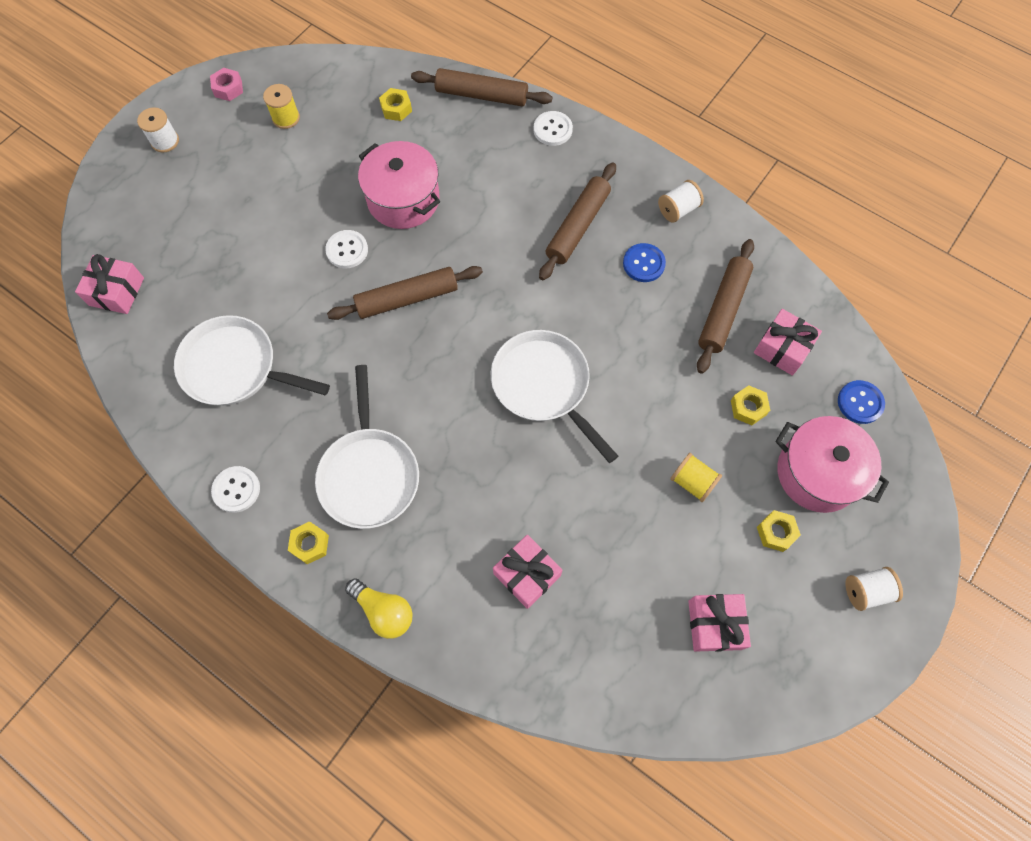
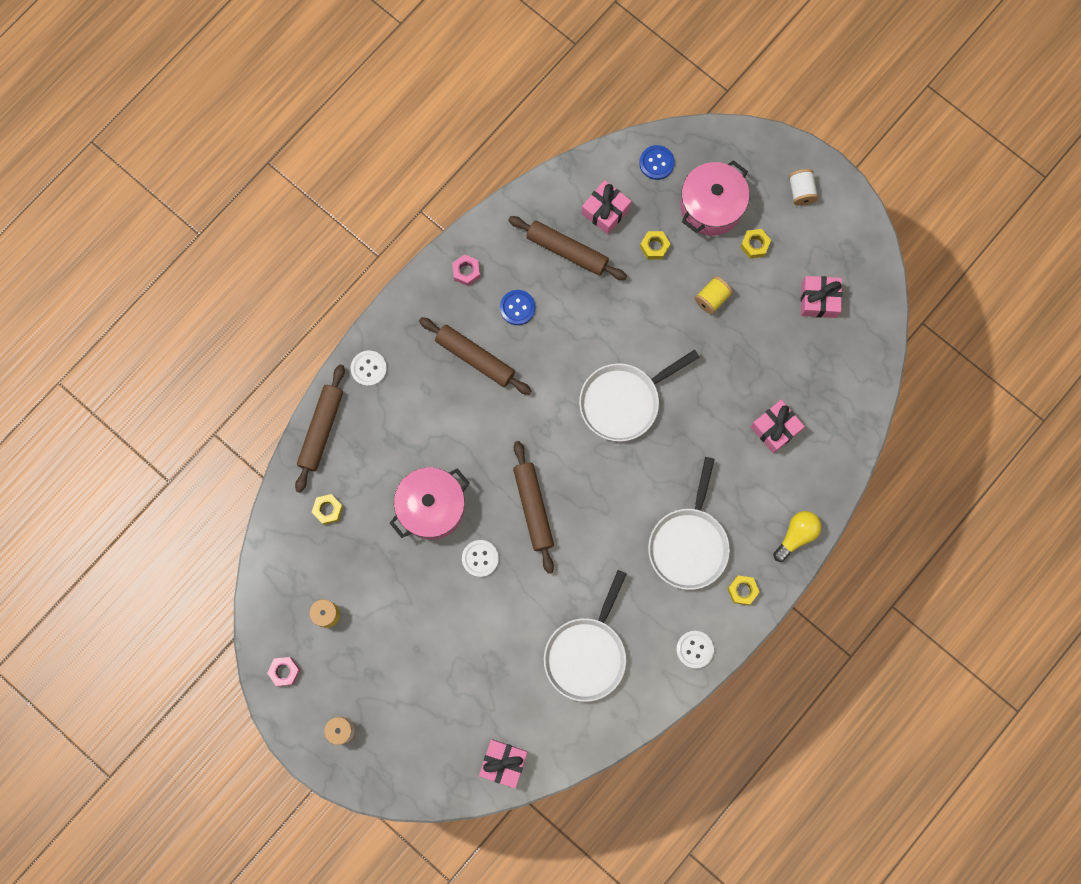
camera: 85 degrees left, 10 degrees up
white pan [315,365,419,529] -> white pan turned 105 degrees clockwise [648,457,730,590]
white spool [658,180,704,223] -> pink nut [452,254,480,286]

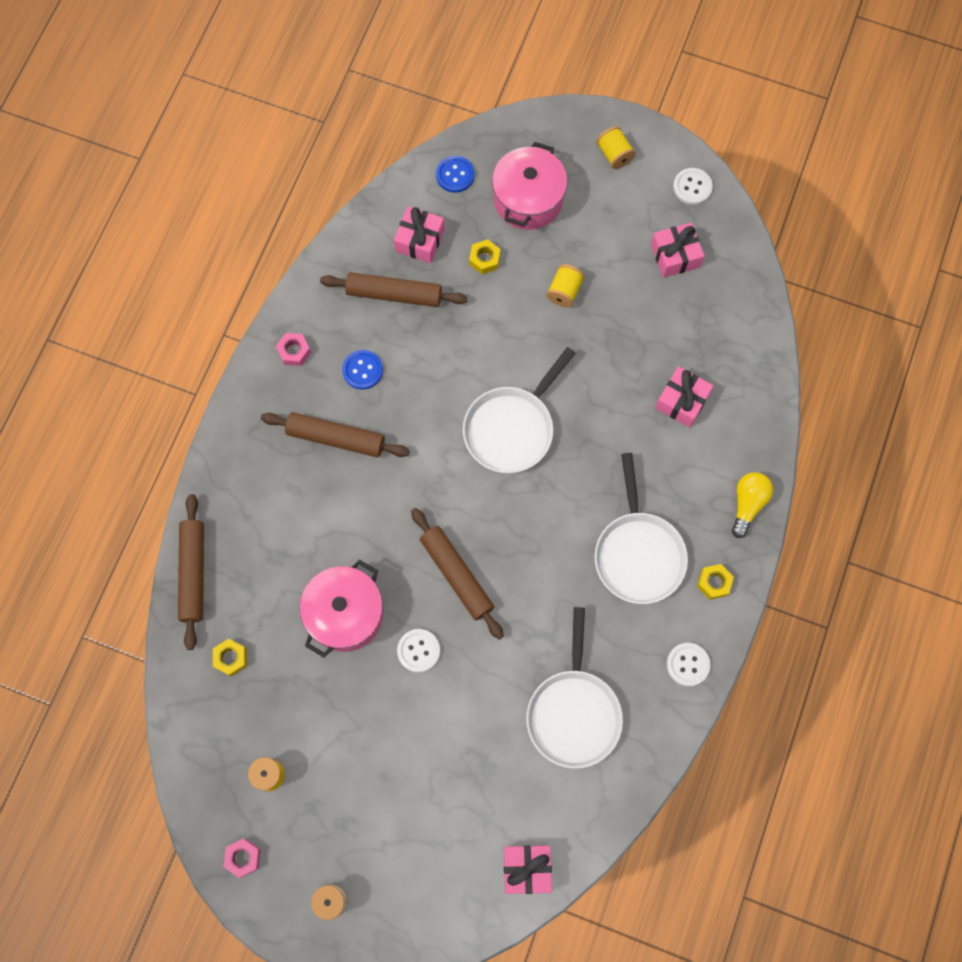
camera: 20 degrees left, 5 degrees down
white button [351,350,387,386] -> white button moved to [673,168,713,205]
yellow nut [740,229,771,259] -> none
white spool [789,169,819,206] -> yellow spool [596,126,636,169]

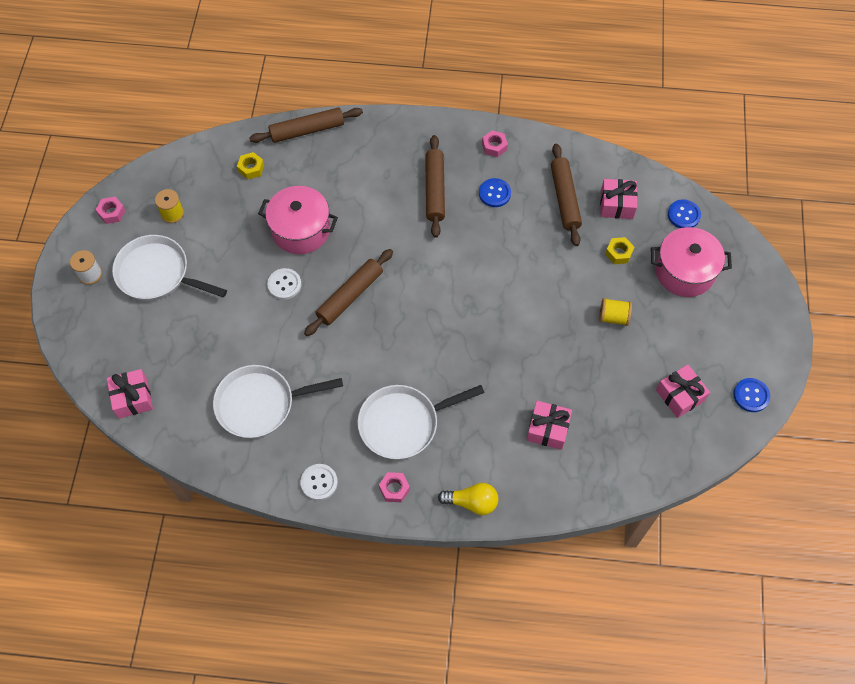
camera: 75 degrees right, 10 degrees down
white pan [463,347,576,473] -> white pan moved to [112,235,227,301]
yellow spool [596,126,636,169] -> none
white button [673,168,713,205] -> blue button [733,378,770,412]
yellow nut [697,564,734,600] -> pink nut [379,472,410,502]

